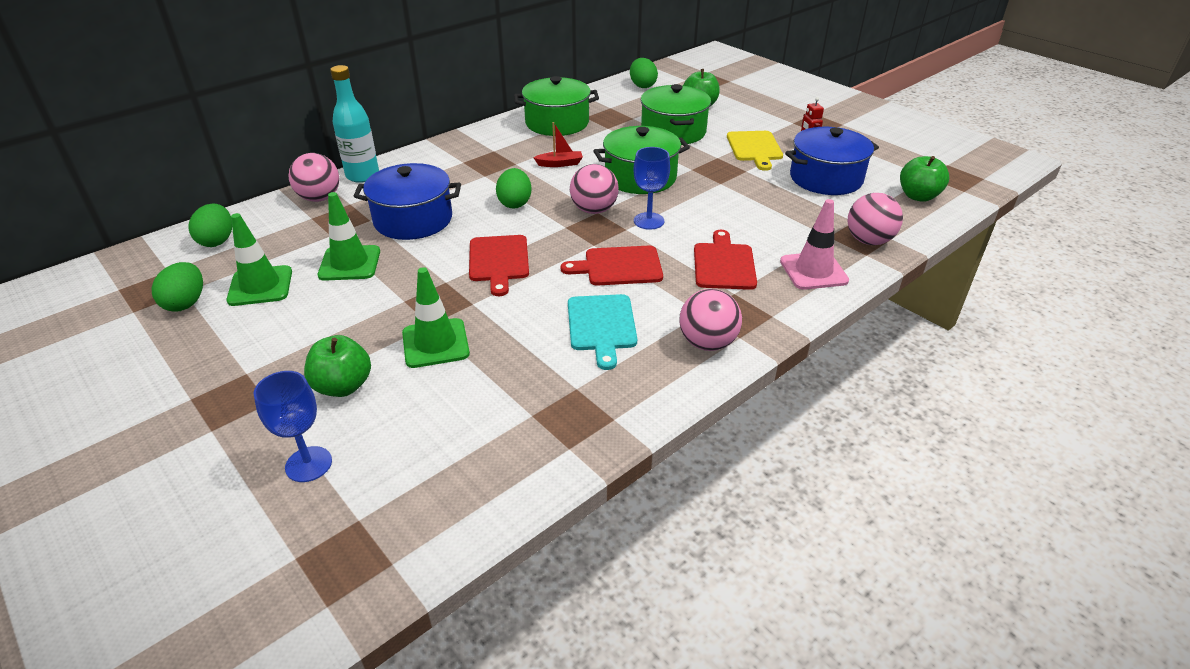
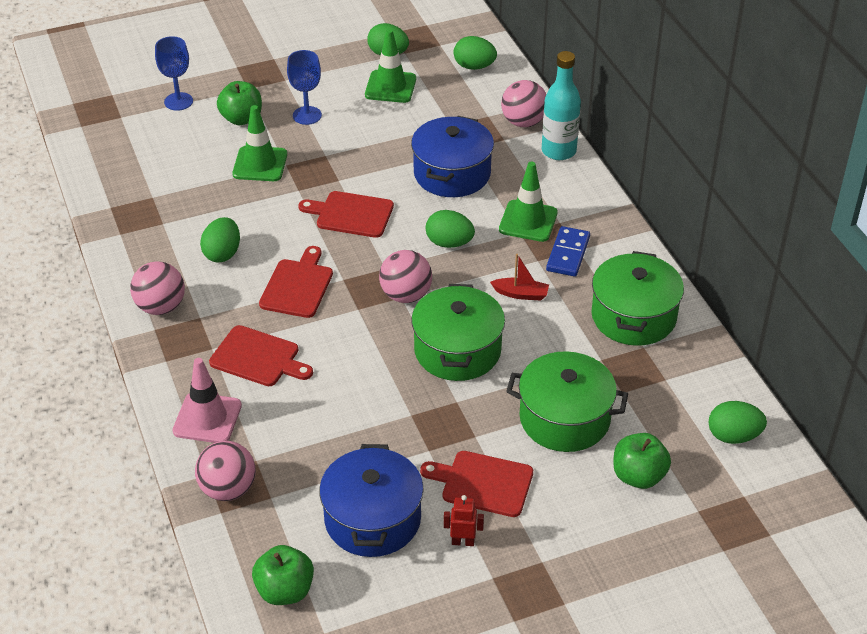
camera: 110 degrees right, 5 degrees up
green traffic cone [318,192,380,281] -> green traffic cone moved to [499,162,558,242]
red boat [533,122,583,167] -> red boat turned 90 degrees counterclockwise [490,254,549,300]
turquoise cutting board [568,294,637,370] -> green egg [200,217,240,262]
blue goblet [634,147,670,230] -> blue goblet moved to [287,50,322,125]
yellow cutting board [727,131,783,171] -> red cutting board [420,451,533,517]
none -> blue domino [546,226,590,277]

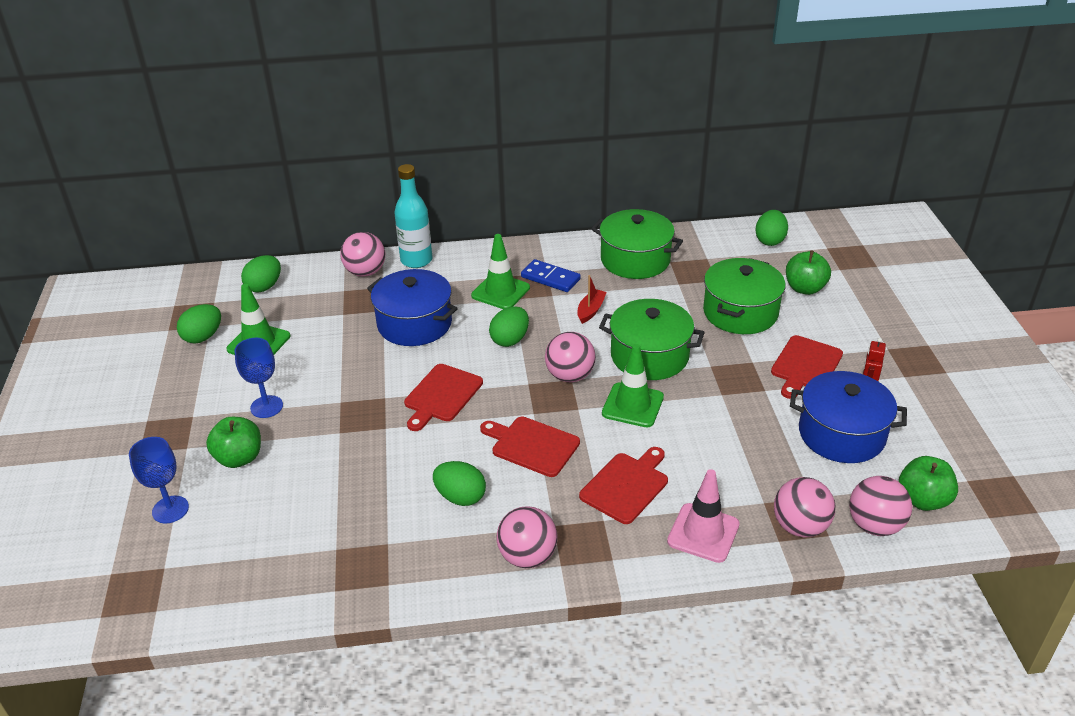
camera: 75 degrees left, 5 degrees down
green traffic cone [232,105,287,181] -> green traffic cone moved to [602,344,664,427]
none -> pink ball [849,476,912,536]

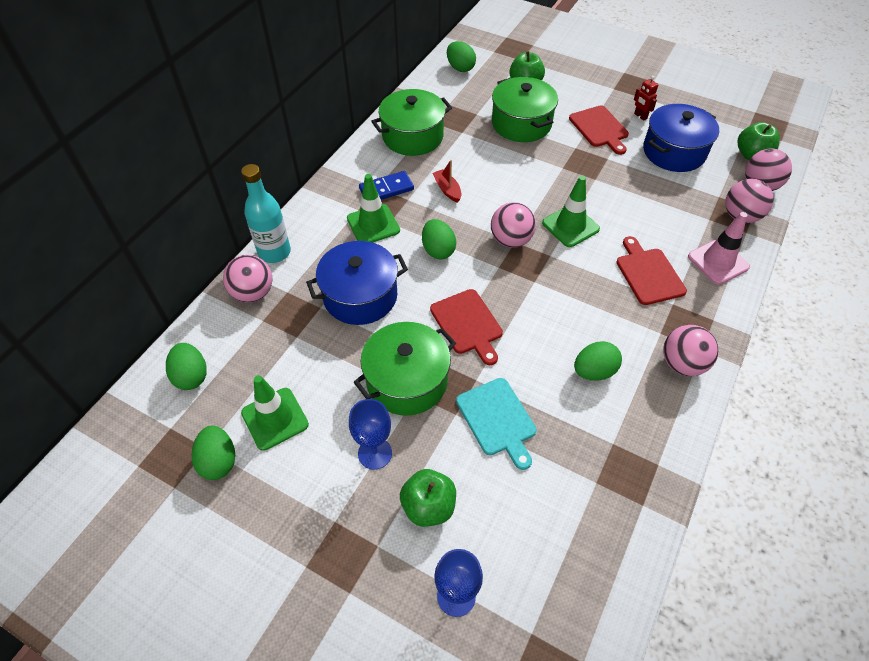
camera: 55 degrees left, 15 degrees up
red cutting board [480,417,580,477] -> none
green pot [599,299,705,380] -> green pot moved to [354,322,456,416]
none -> turquoise cutting board [456,378,537,470]

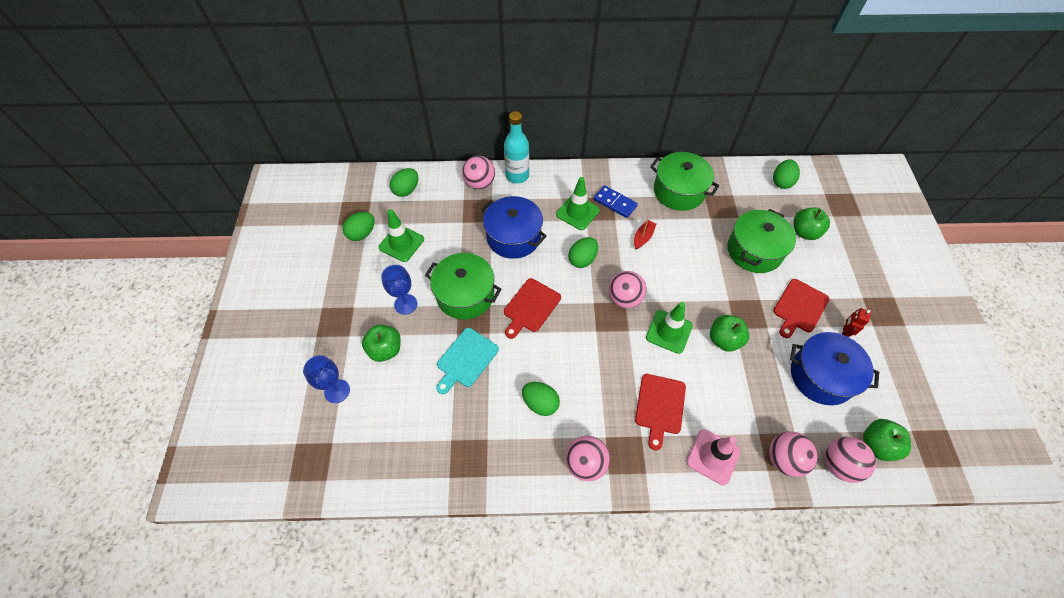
camera: 60 degrees right, 5 degrees up
red cutting board [616,236,687,305] -> red cutting board turned 150 degrees clockwise [635,374,686,450]
none -> green apple [710,315,749,352]

